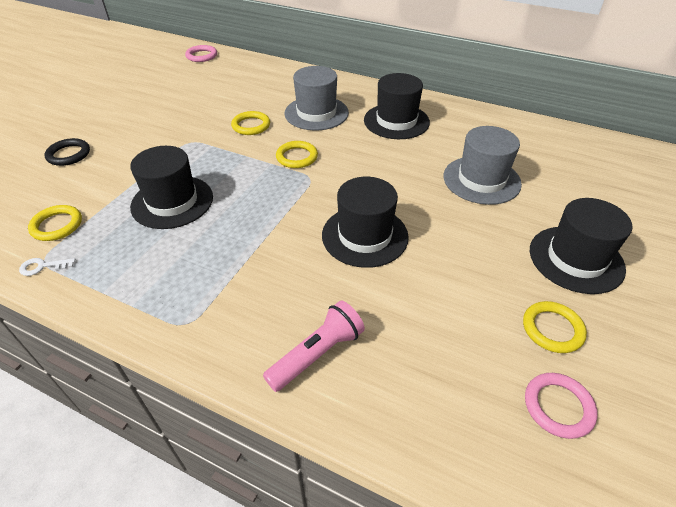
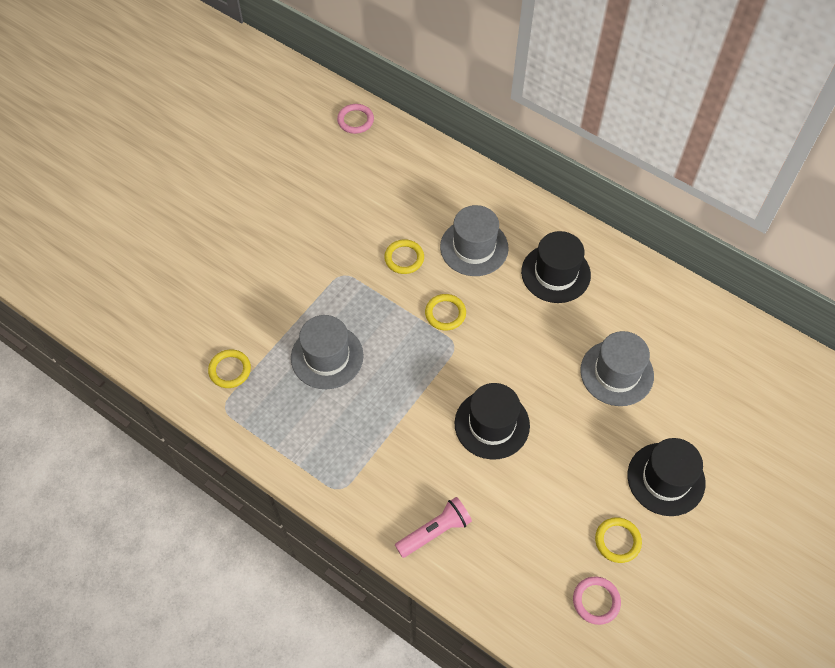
camera: 10 degrees right, 15 degrees up
white key [19,258,76,276] -> none
black ring [45,138,90,166] -> none
black hat [130,146,213,229] -> grey hat [291,315,364,389]

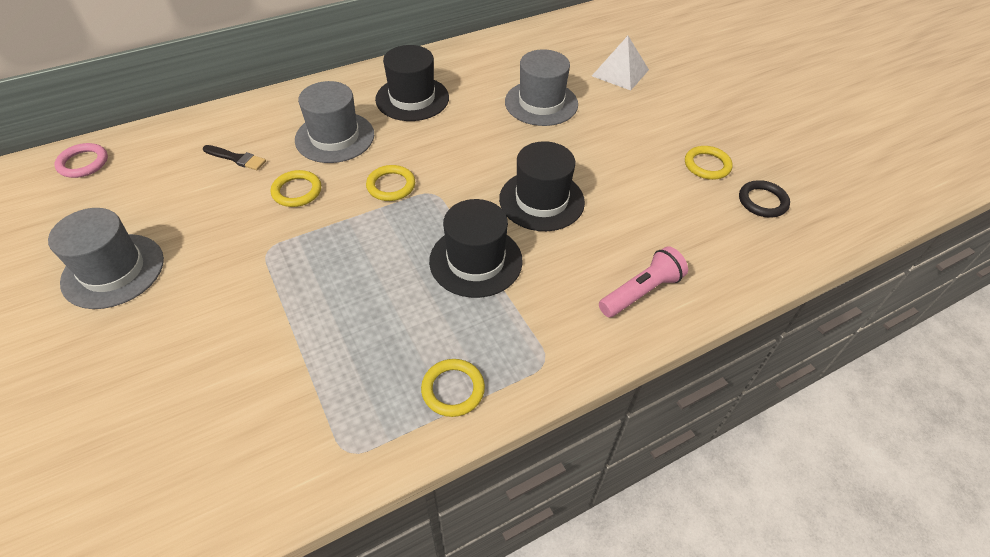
camera: 65 degrees left, 10 degrees down
yellow ring [208,349,251,388] -> yellow ring moved to [421,359,485,417]
grey hat [291,315,364,389] -> grey hat moved to [48,208,164,309]
pink flashlight [395,497,472,558] -> pink flashlight turned 60 degrees clockwise [599,246,688,317]
pink ring [573,576,621,625] -> black ring [739,180,790,217]
black hat [628,438,706,516] -> black hat moved to [429,199,523,298]
none -> black brush [203,145,266,170]
none -> white pyramid [592,36,649,91]

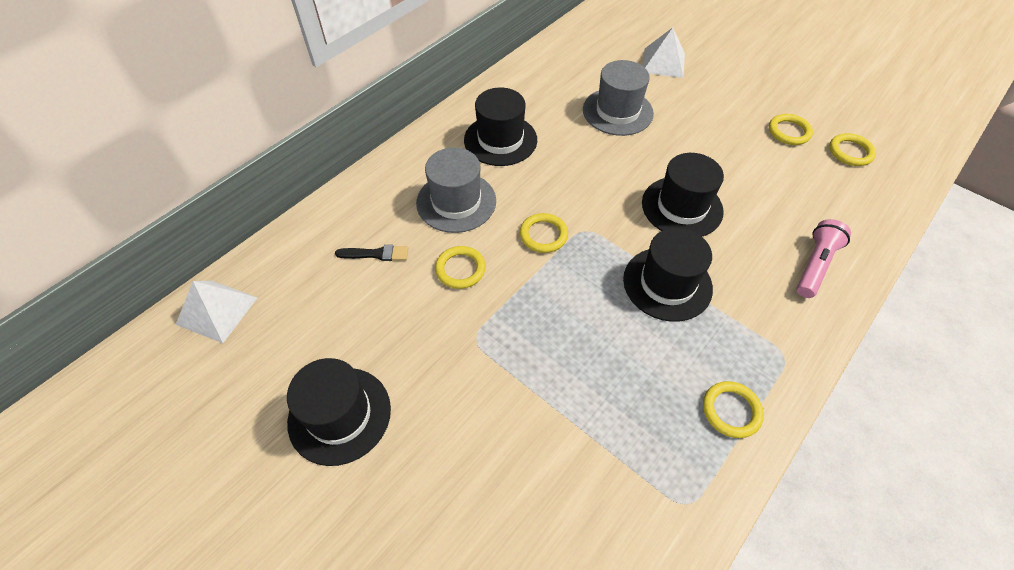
camera: 20 degrees left, 5 degrees up
grey hat [48,208,164,309] -> black hat [287,358,391,466]
pink ring [54,143,108,178] -> white pyramid [176,281,257,343]
black ring [739,180,790,217] -> yellow ring [829,133,876,166]

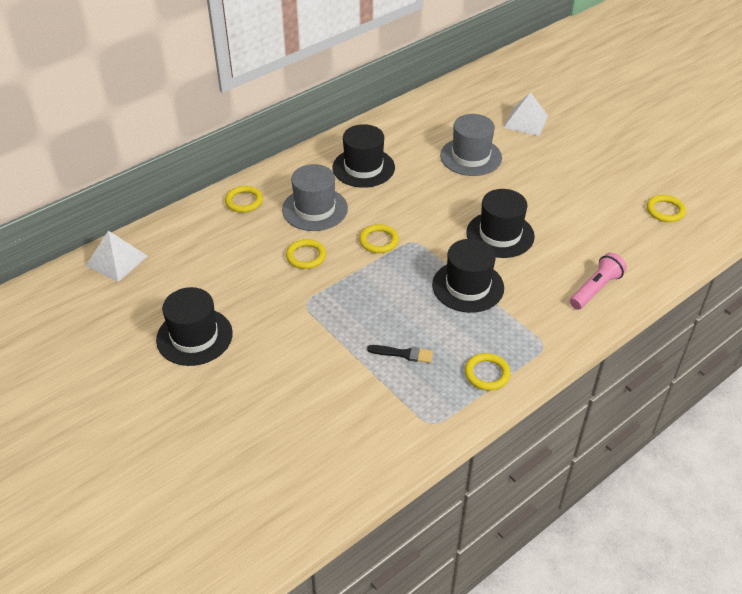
camera: 10 degrees right, 10 degrees down
black brush [335,245,408,261] -> black brush moved to [367,345,433,363]
yellow ring [769,114,813,145] -> yellow ring moved to [225,186,263,213]

